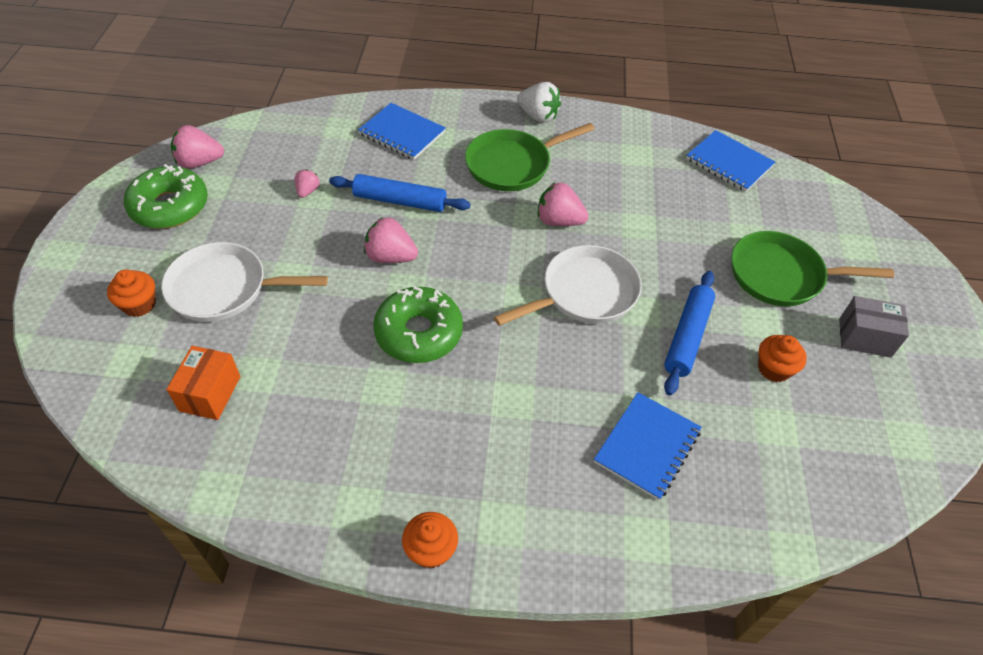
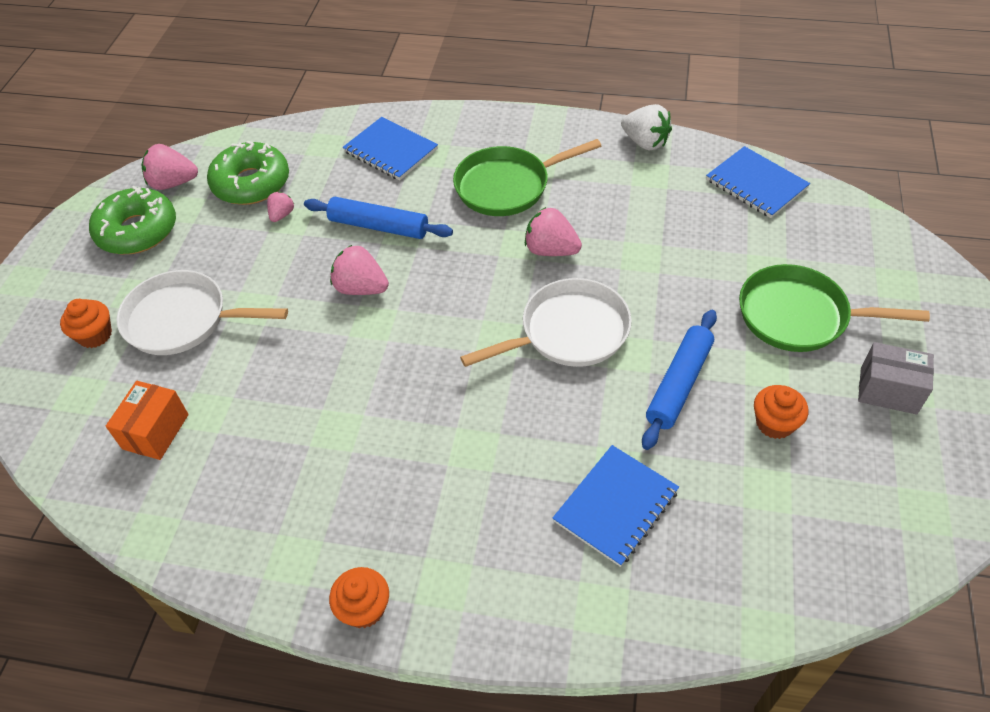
camera: 10 degrees right, 0 degrees up
green donut [373,286,463,363] -> green donut moved to [207,140,289,205]
white strawberry [517,82,561,123] -> white strawberry moved to [621,104,672,151]

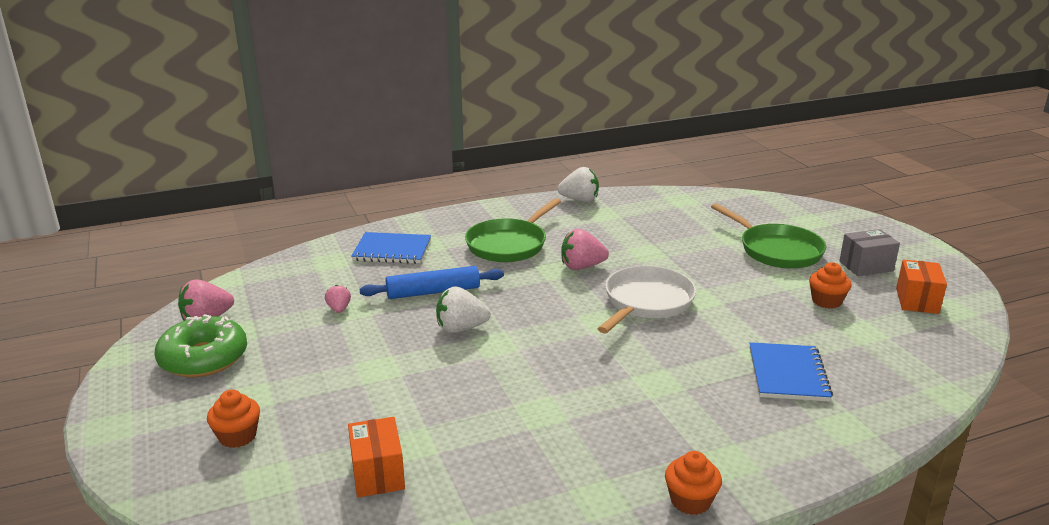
camera: 35 degrees left, 25 degrees down
white pan [117,270,288,355] -> none
green donut [207,140,289,205] -> none
pink strawberry [330,244,389,295] -> white strawberry [436,286,491,333]
blue rolling pin [642,310,717,450] -> none
blue notebook [706,146,810,218] -> none
green pan [739,264,930,352] -> green pan turned 105 degrees counterclockwise [711,203,827,268]
none -> orange box [896,260,947,314]

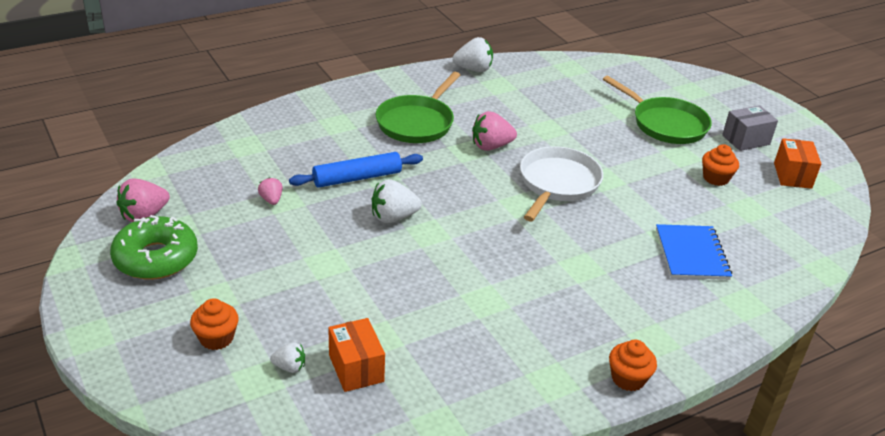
camera: 10 degrees left, 10 degrees up
blue notebook [351,232,431,264] -> none
none -> white strawberry [270,342,305,373]

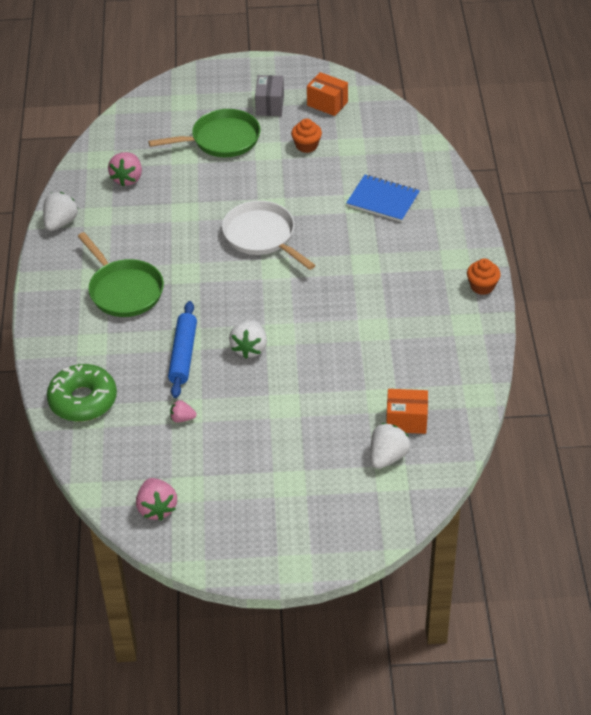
camera: 60 degrees left, 10 degrees up
green donut [110,215,198,280] -> green donut moved to [47,364,117,422]
orange cupcake [190,298,239,350] -> none
white strawberry [270,342,305,373] -> white strawberry [370,423,410,469], size x1.74
pink strawberry [472,111,517,151] -> pink strawberry moved to [108,152,142,186]

